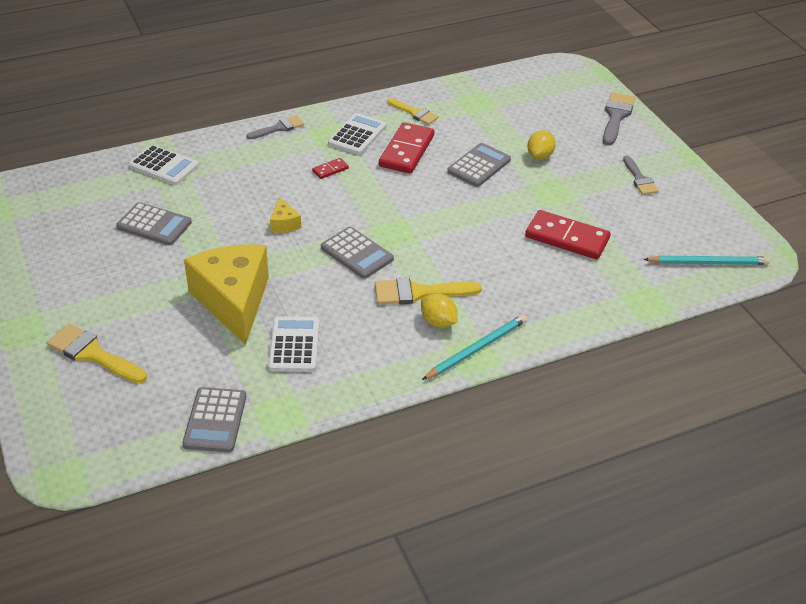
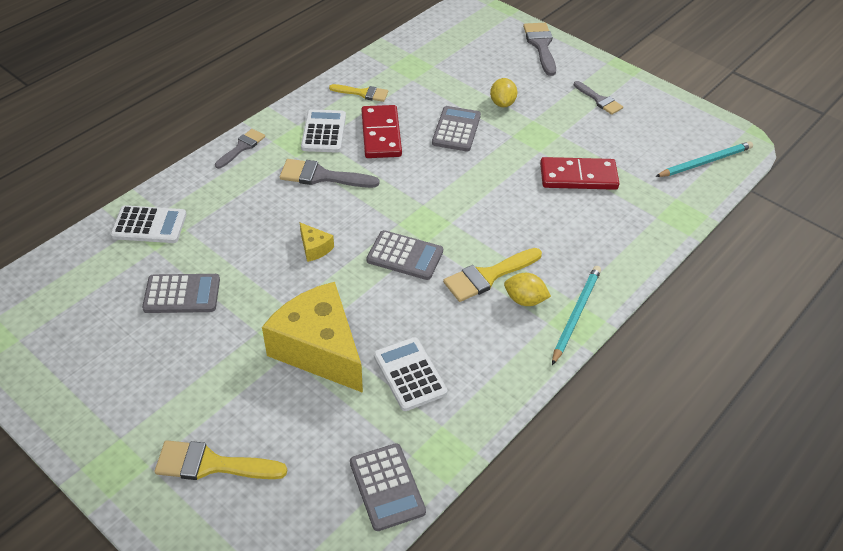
camera: 25 degrees left, 5 degrees up
red domino [312,158,349,179] -> grey brush [280,159,379,188]

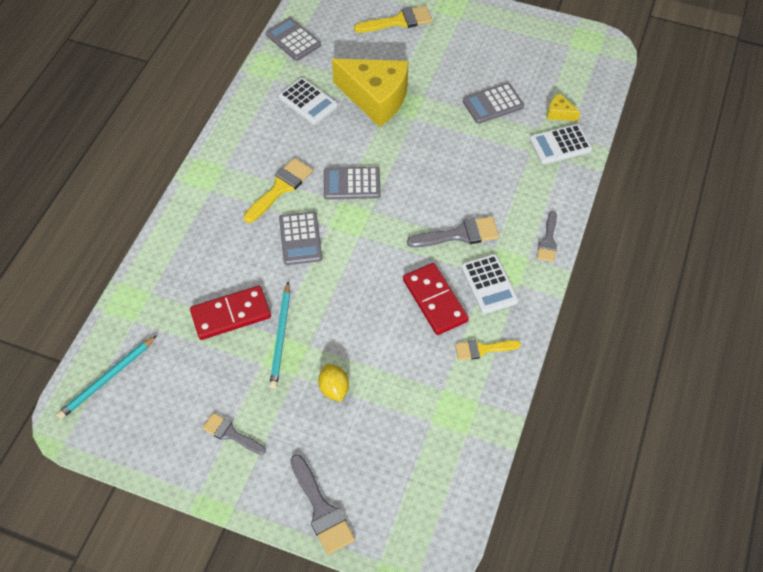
camera: 160 degrees right, 10 degrees up
yellow cheese [300,223,334,262] -> yellow cheese moved to [547,93,580,121]
grey calculator [432,106,481,151] -> grey calculator moved to [279,212,322,265]
yellow lemon [504,273,551,306] -> none
turquoise pencil [552,266,601,365] -> turquoise pencil moved to [269,282,290,389]

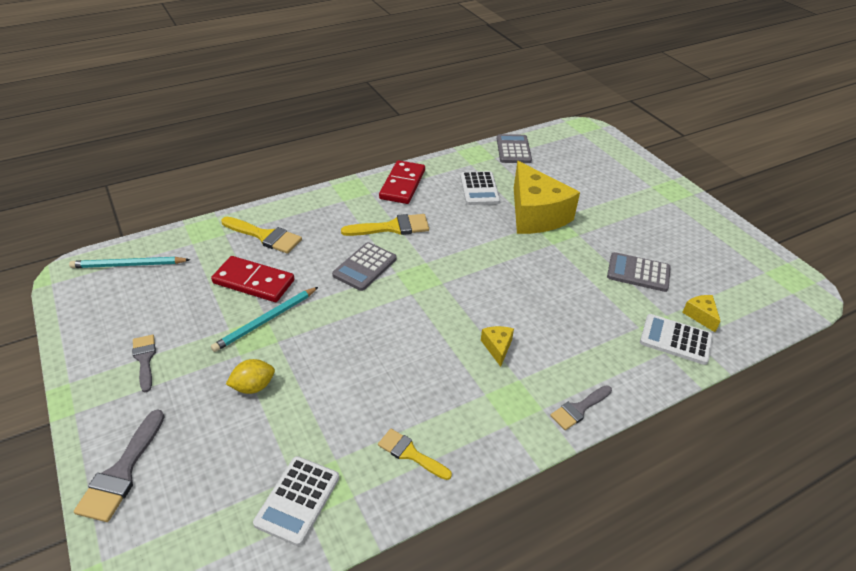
camera: 40 degrees right, 15 degrees down
yellow lemon [318,364,349,402] -> yellow lemon turned 45 degrees clockwise [226,359,275,394]
grey calculator [324,167,381,200] -> none
yellow brush [354,5,433,33] -> yellow brush moved to [221,217,302,254]
red domino [403,263,469,335] -> red domino moved to [379,160,425,204]
grey brush [407,216,499,248] -> yellow cheese [481,326,514,367]
white calculator [461,254,519,314] -> white calculator moved to [253,456,339,546]

